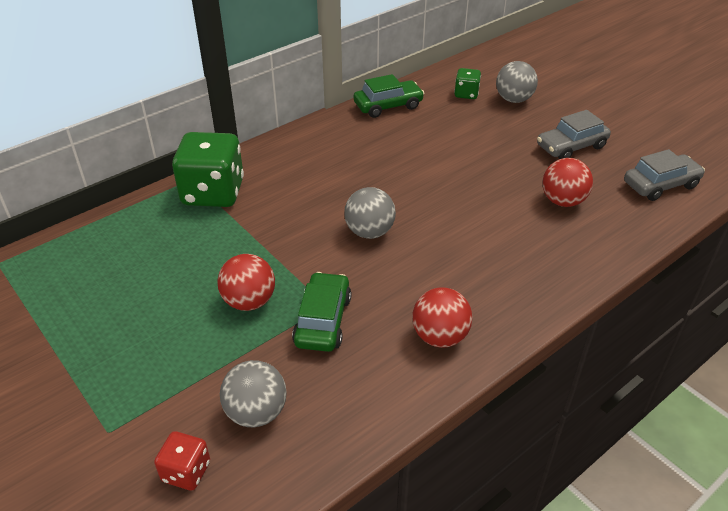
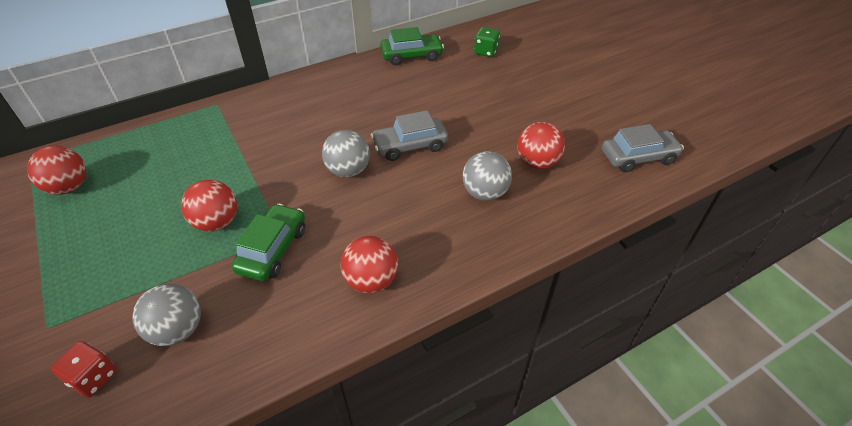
camera: 10 degrees right, 5 degrees up
green dice [172,132,244,207] -> none
grey ball [496,61,538,103] -> grey ball moved to [463,151,512,201]
grey car [537,110,611,159] -> grey car moved to [371,110,448,161]
none -> red ball [27,146,86,195]

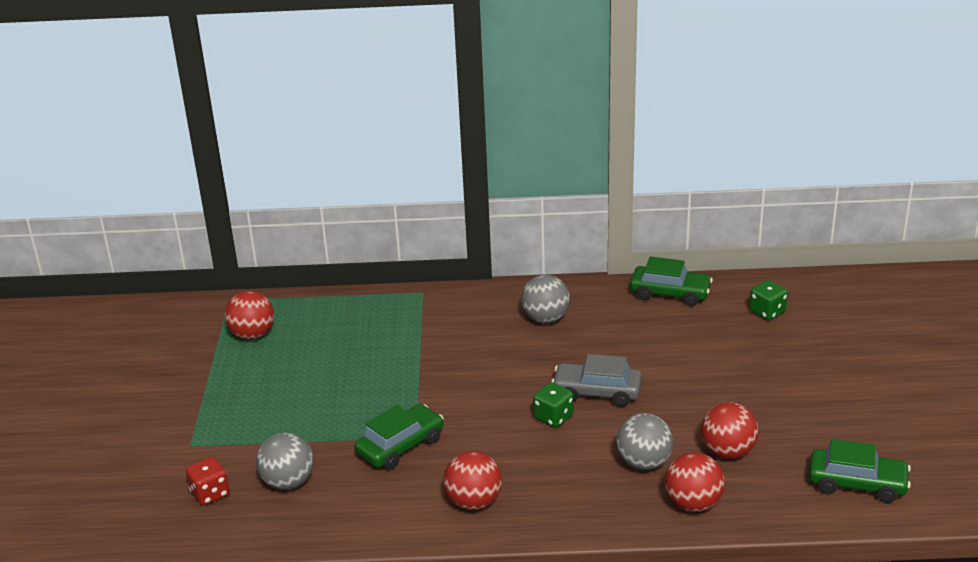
camera: 30 degrees right, 15 degrees down
red ball [181,180,237,232] -> red ball moved to [665,452,725,512]
grey ball [322,130,370,177] -> grey ball moved to [521,275,570,323]
grey car [602,124,684,172] -> green car [809,439,911,503]
none -> green dice [533,382,573,428]

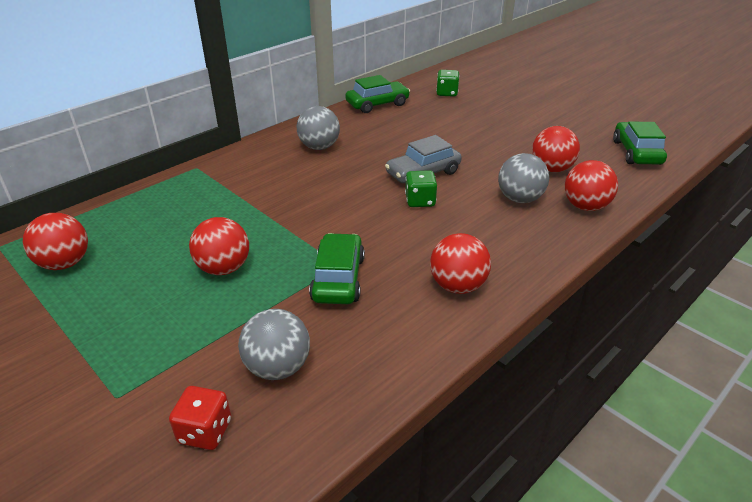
camera: 45 degrees left, 5 degrees up
green car [809,439,911,503] -> green car turned 60 degrees counterclockwise [613,122,667,165]
none -> red ball [189,217,249,275]

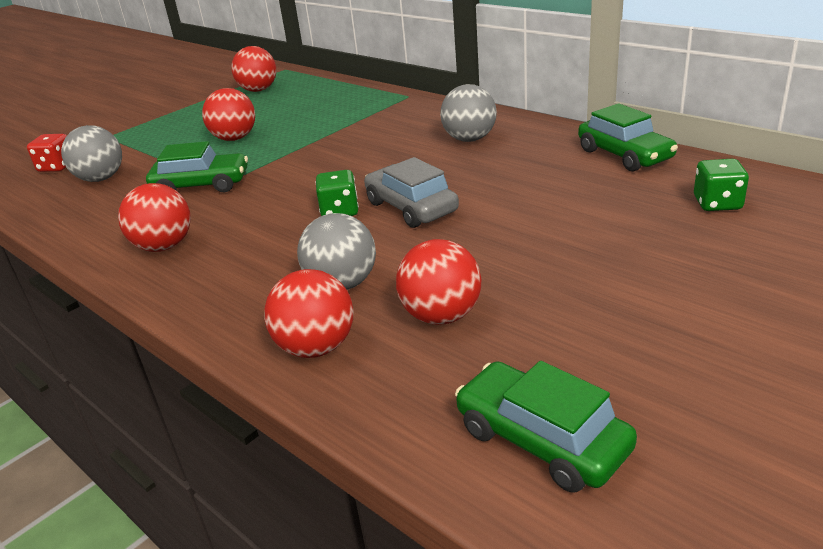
camera: 90 degrees right, 5 degrees down
green car [613,122,667,165] -> green car turned 135 degrees counterclockwise [455,361,637,493]

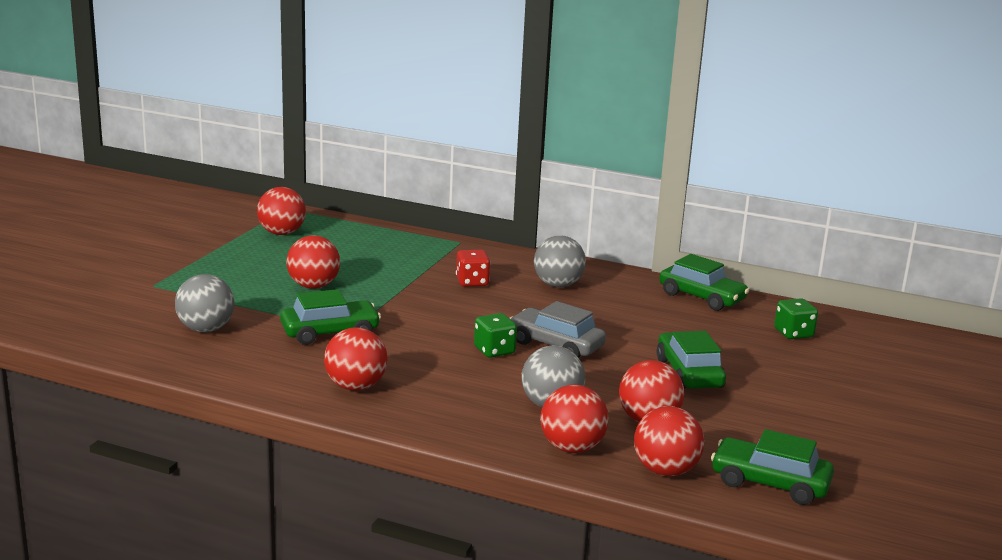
camera: 25 degrees left, 10 degrees down
red dice [27,134,67,172] -> red dice moved to [456,250,490,287]
none -> red ball [634,406,704,476]
none -> green car [657,331,726,389]

